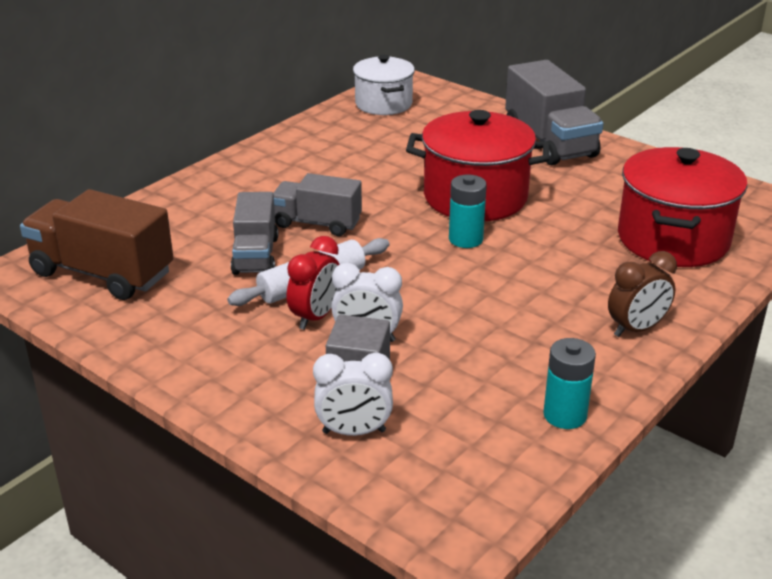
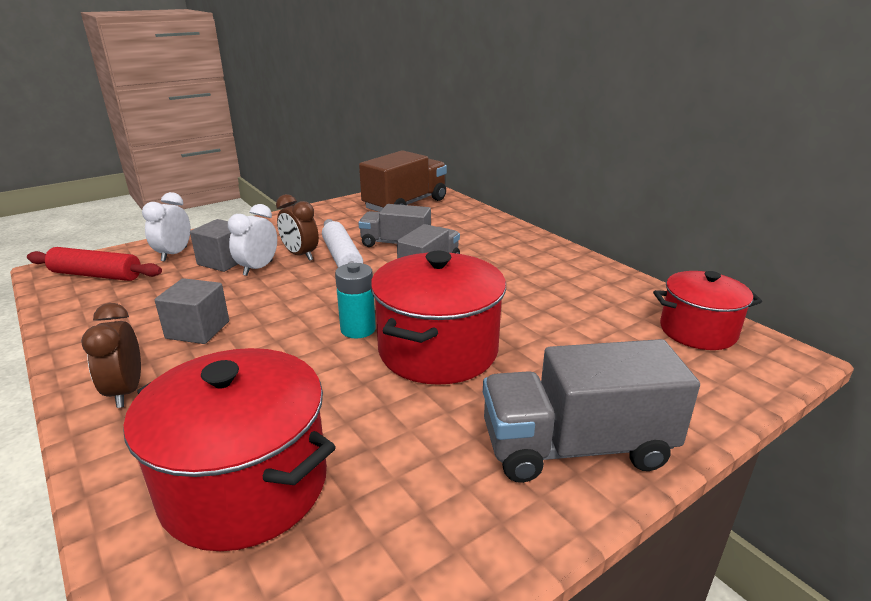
camera: 105 degrees right, 5 degrees down
red clock [287,236,340,330] -> brown clock [276,194,319,261]
white pot [353,55,415,115] -> red pot [653,271,762,350]
turquoise battery [543,338,596,429] -> none
none -> red rolling pin [27,247,162,281]
none -> grey cube [155,278,229,344]

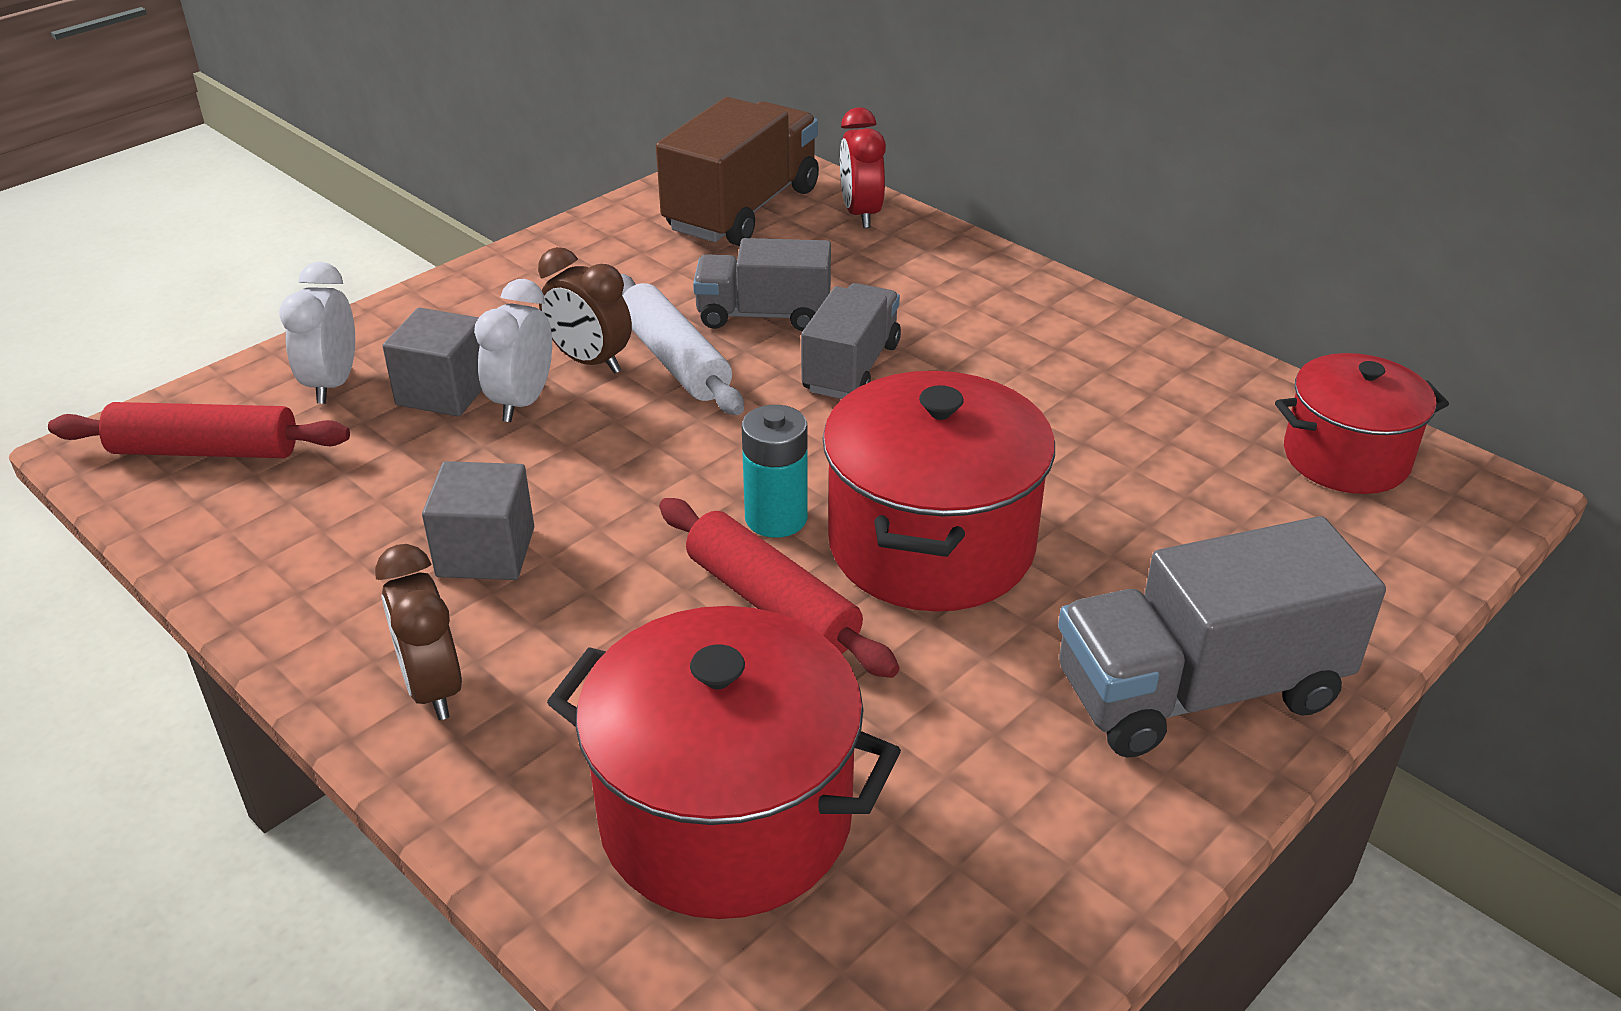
camera: 10 degrees left, 10 degrees up
none -> red rolling pin [659,498,900,678]
none -> red clock [840,107,886,228]

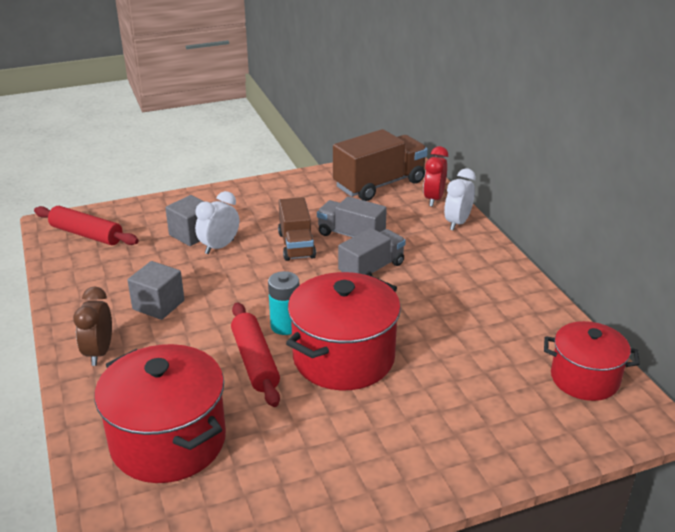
camera: 25 degrees right, 5 degrees down
white clock [279,262,355,404] -> white clock moved to [444,168,476,231]
brown clock [538,247,632,374] -> none
white rolling pin [621,274,744,415] -> brown truck [278,197,316,261]
grey truck [1058,516,1386,758] -> none

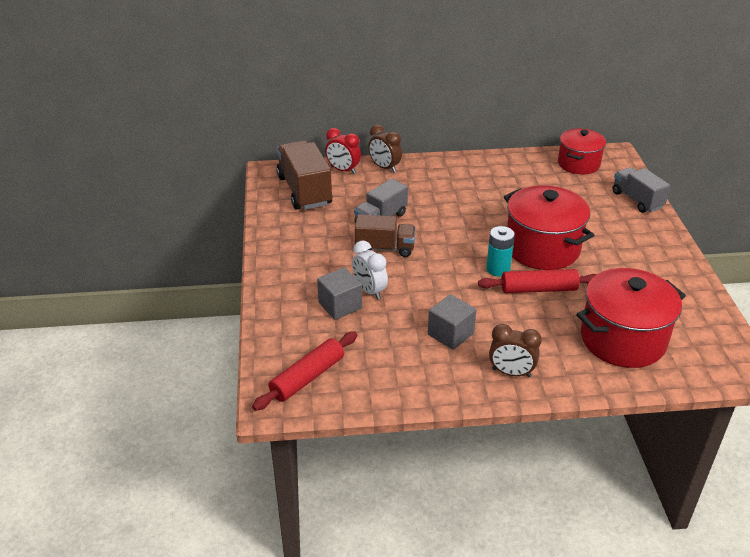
camera: 75 degrees left, 5 degrees up
grey truck [338,228,406,276] -> grey truck moved to [613,167,671,213]
white clock [444,168,476,231] -> brown clock [368,124,402,173]

